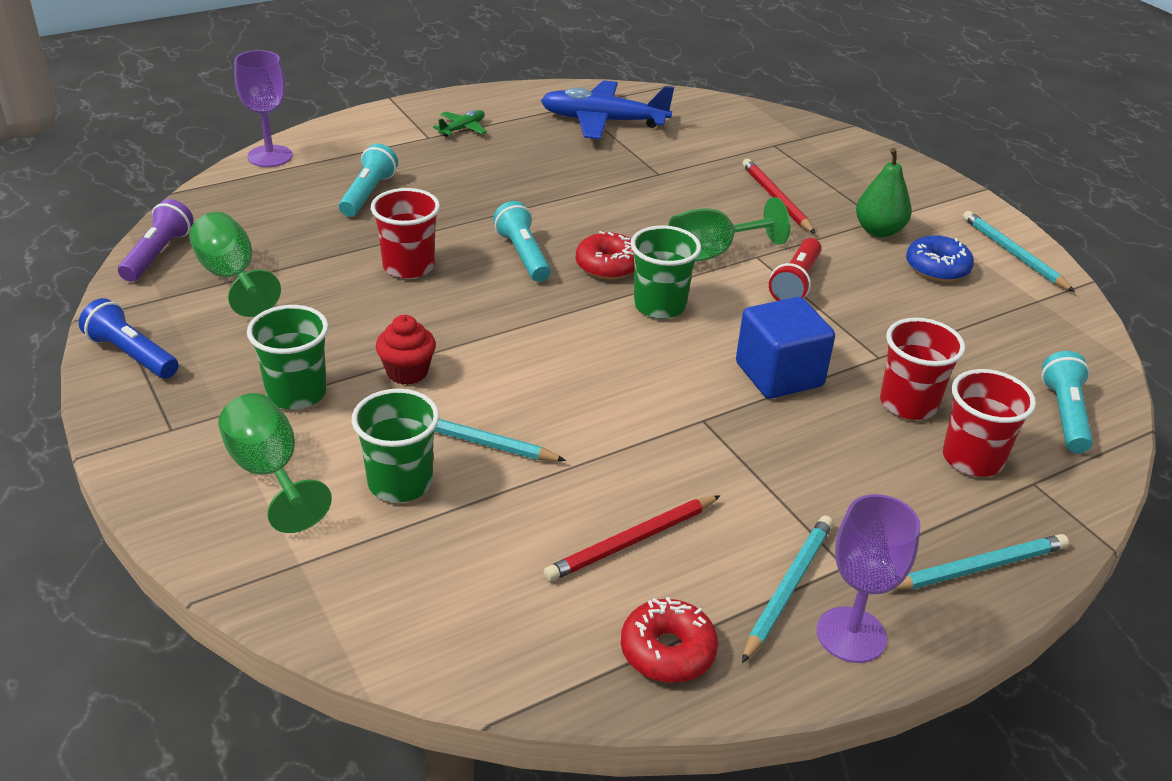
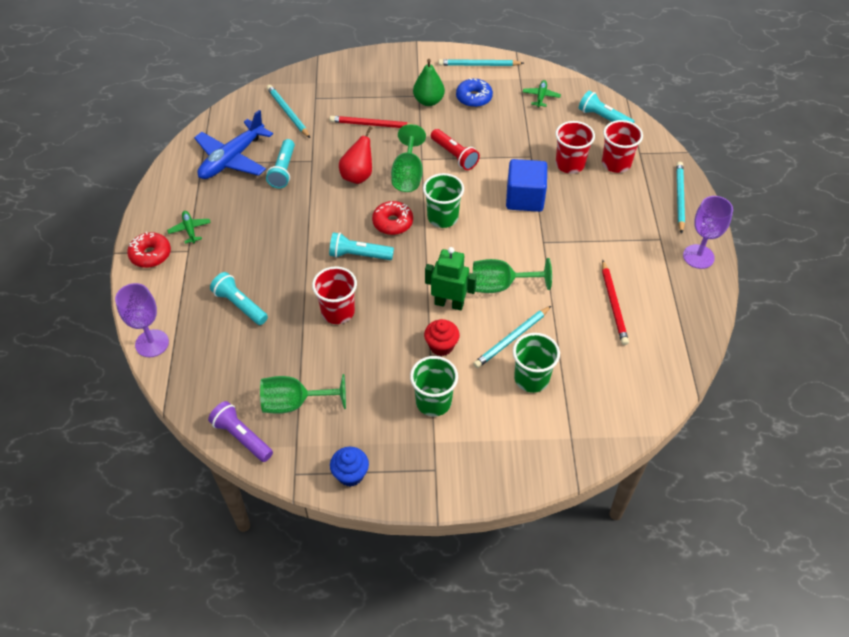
camera: 60 degrees left, 15 degrees up
blue flashlight [79,298,179,379] -> blue cupcake [330,447,369,487]
green goblet [218,393,332,533] -> green goblet moved to [473,258,552,293]
red donut [621,597,718,683] -> red donut moved to [127,232,171,268]
turquoise pencil [742,515,833,663] -> turquoise pencil moved to [267,85,310,138]
none -> turquoise flashlight [266,139,295,189]
none -> red pear [339,126,372,184]
none -> green robot [425,247,477,310]
none -> green plane [523,80,561,107]

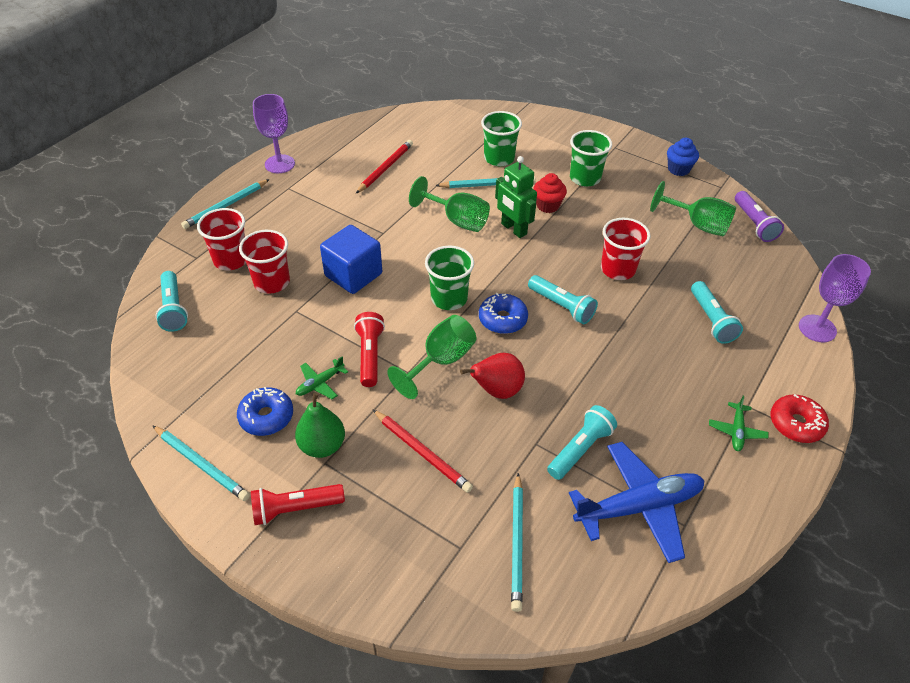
camera: 145 degrees left, 5 degrees down
red donut [372,201,413,235] -> blue donut [479,293,528,334]
green plane [523,80,561,107] -> green plane moved to [296,357,348,399]
none -> red flashlight [251,484,345,525]

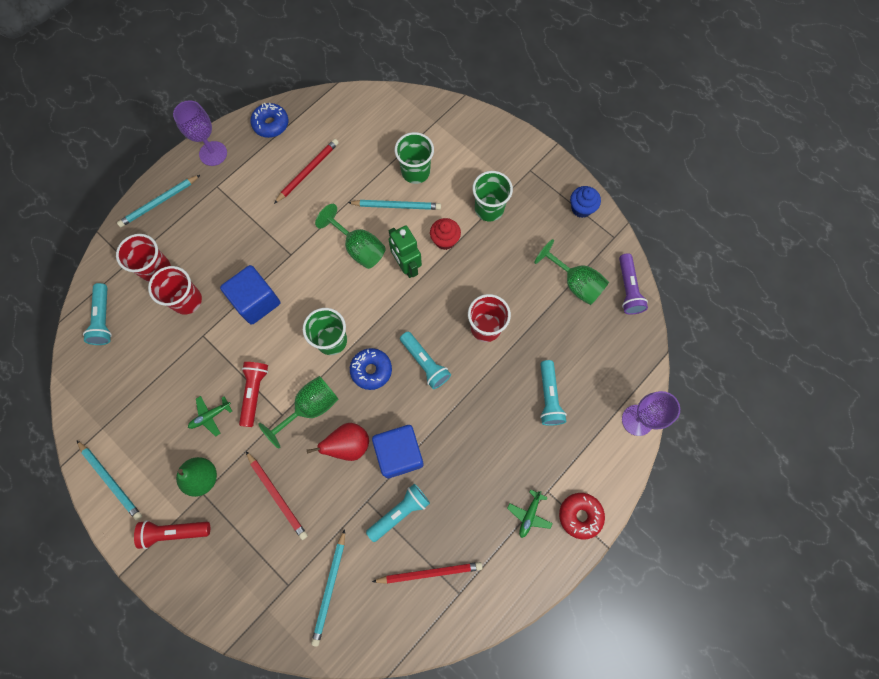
camera: 10 degrees right, 25 degrees up
blue donut [237,387,293,436] -> blue donut moved to [250,103,288,138]
blue plane [569,442,705,563] -> red pencil [372,562,482,584]
none -> blue cube [372,425,424,478]

